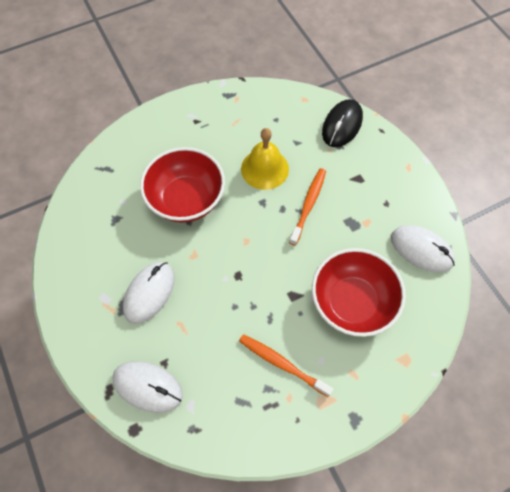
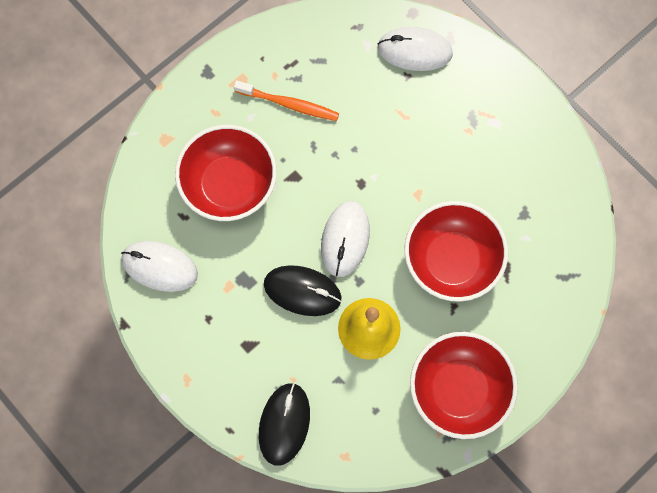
camera: 165 degrees right, 10 degrees up
white mouse [123,262,175,324] -> white mouse moved to [321,201,370,277]
orange toothbrush [289,168,326,246] -> black mouse [264,265,342,316]
none -> red bowl [410,332,518,439]

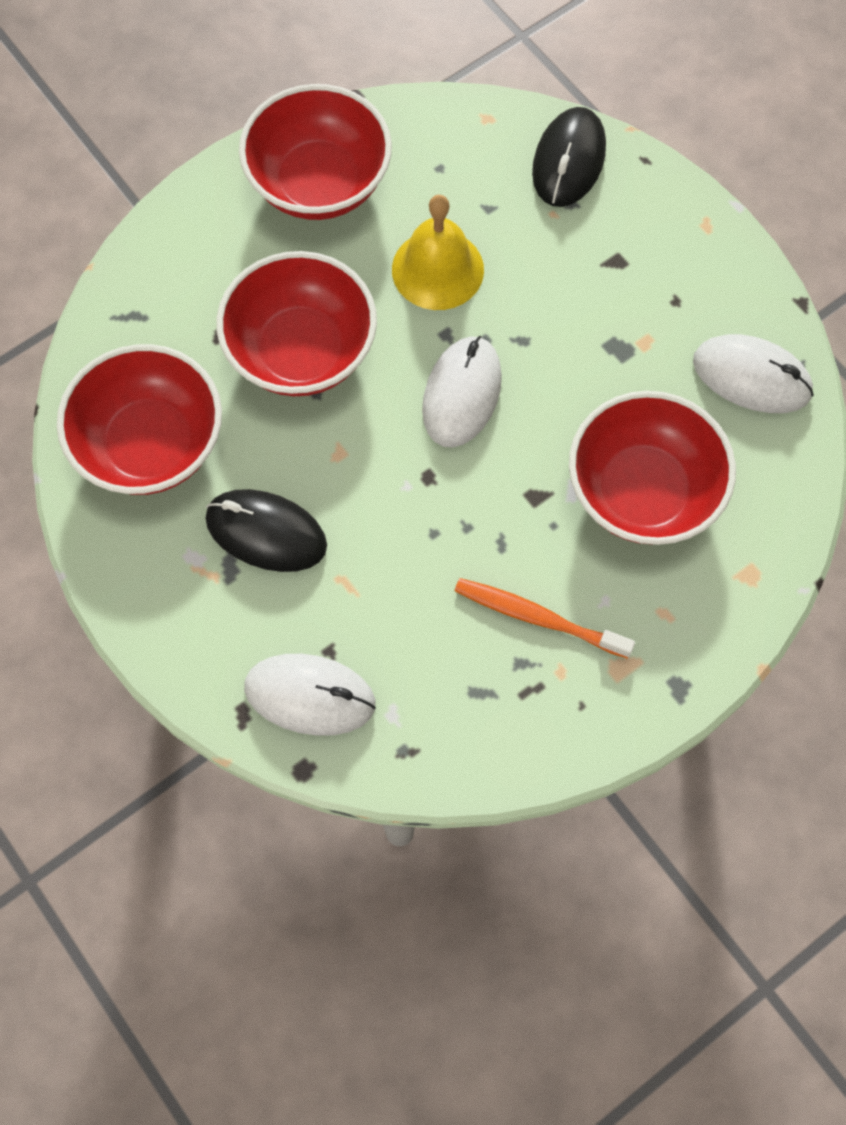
camera: 175 degrees left, 5 degrees down
black mouse [264,265,342,316] -> black mouse moved to [206,489,327,572]
none -> red bowl [57,344,222,495]

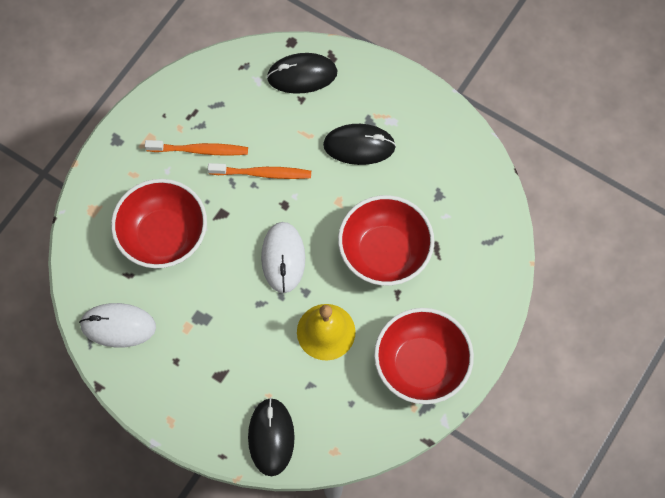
camera: 160 degrees right, 0 degrees up
red bowl [57,344,222,495] -> none
white mouse [244,654,376,736] -> black mouse [267,53,337,94]
none -> orange toothbrush [208,163,311,179]

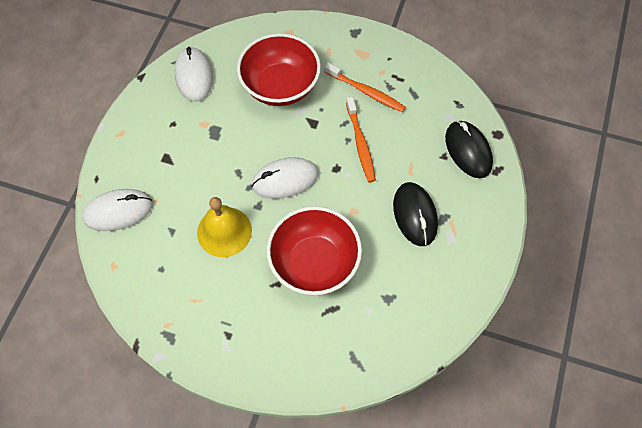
camera: 75 degrees right, 5 degrees down
orange toothbrush [145,140,248,156] -> orange toothbrush turned 45 degrees counterclockwise [325,63,406,112]
black mouse [248,397,295,476] -> white mouse [82,189,153,231]
red bowl [374,308,474,404] -> none

